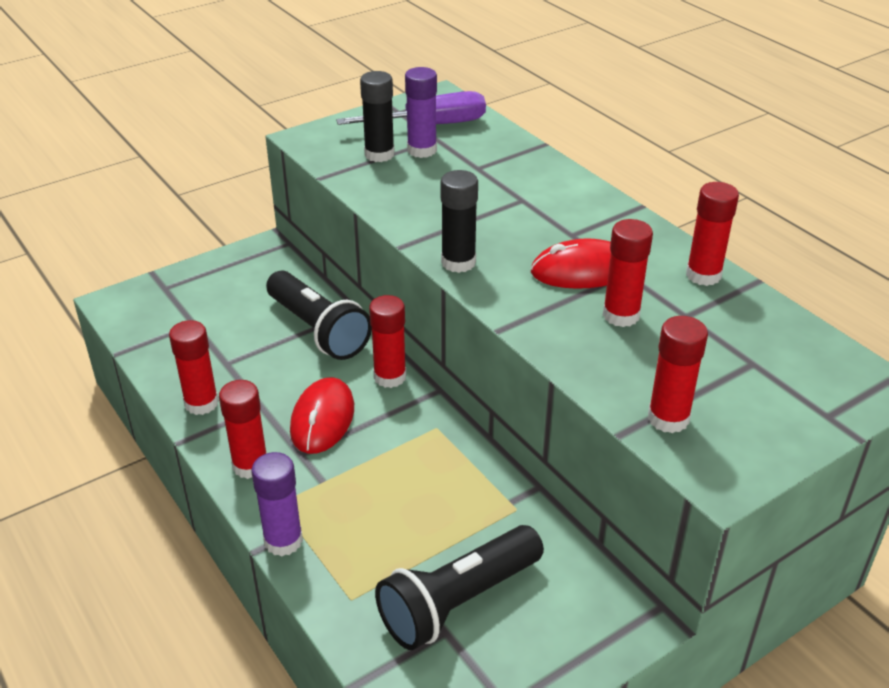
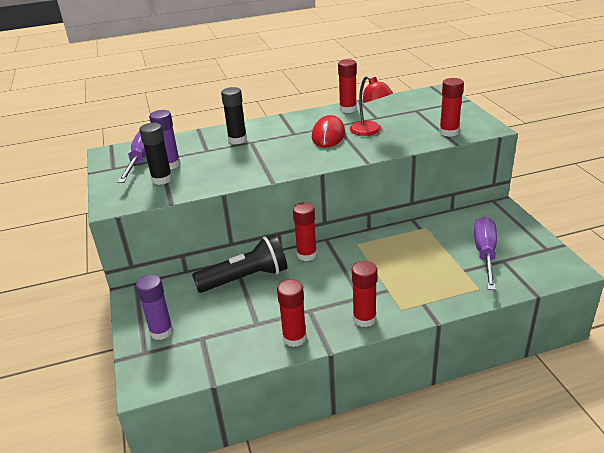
camera: 70 degrees left, 5 degrees down
purple glue stick [252,452,303,556] -> purple glue stick moved to [136,274,173,340]
red mouse [290,377,354,454] -> none
black flashlight [375,525,544,650] -> purple screwdriver [474,217,497,290]
black glue stick [441,170,478,273] -> black glue stick moved to [221,87,247,144]
red glue stick [603,219,653,327] -> red lamp [350,76,393,136]

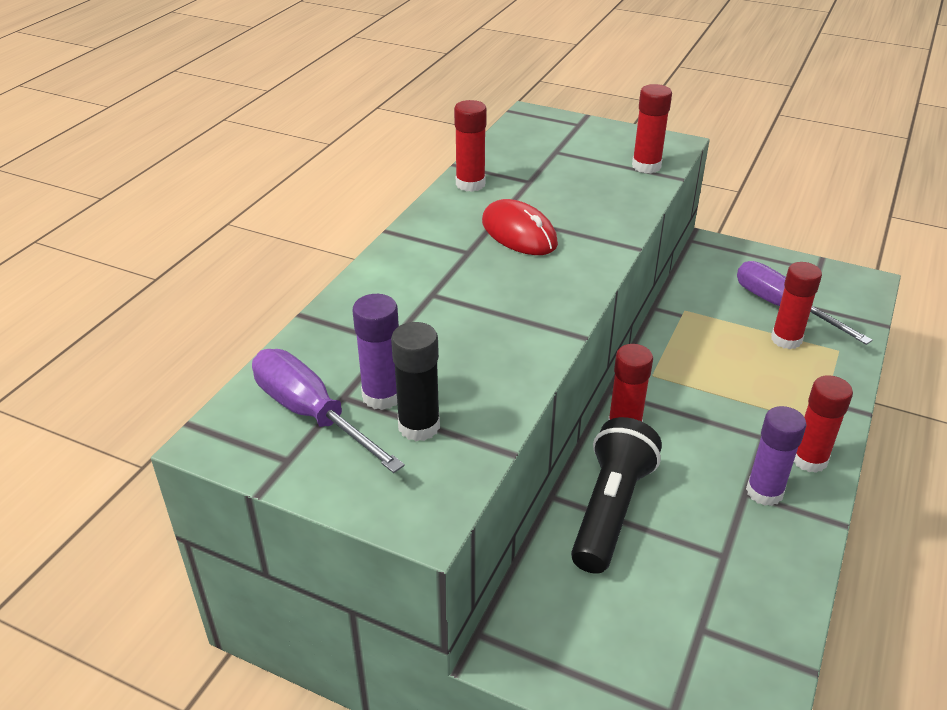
camera: 50 degrees left, 5 degrees up
purple glue stick [136,274,173,340] -> purple glue stick moved to [746,406,807,506]
black glue stick [221,87,247,144] -> none
red glue stick [277,279,307,347] -> red glue stick moved to [771,262,822,349]
red lamp [350,76,393,136] -> none

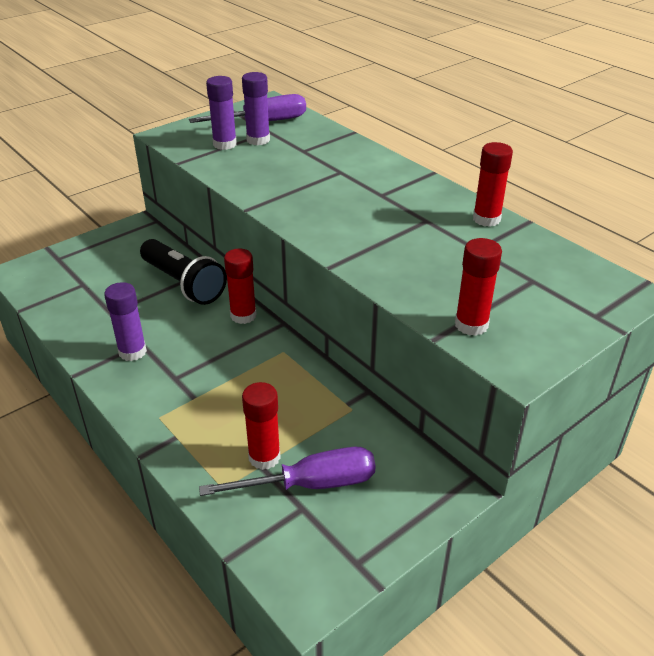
camera: 115 degrees right, 0 degrees up
black glue stick [391,322,440,441] -> purple glue stick [206,76,237,150]
red mouse [482,199,558,255] -> none
red glue stick [794,375,853,473] -> none

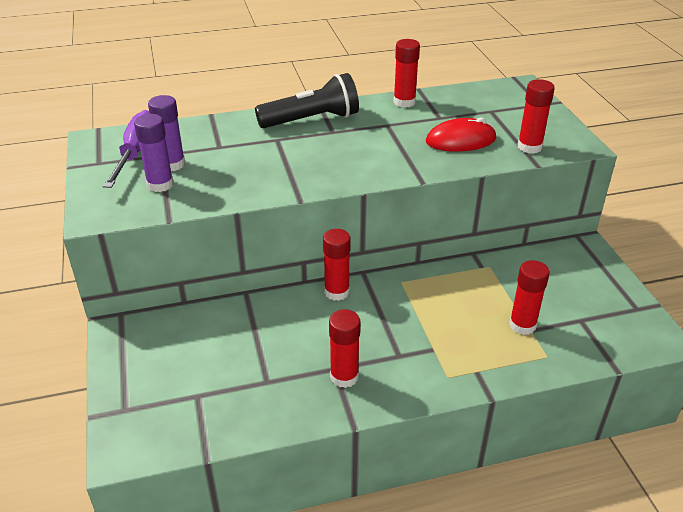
camera: 65 degrees left, 0 degrees up
purple glue stick [104,282,147,361] -> red glue stick [329,309,361,388]
black flashlight [140,239,227,305] -> black flashlight moved to [255,73,359,128]
purple screwdriver [199,447,376,496] -> none
none -> red mouse [426,117,496,152]

